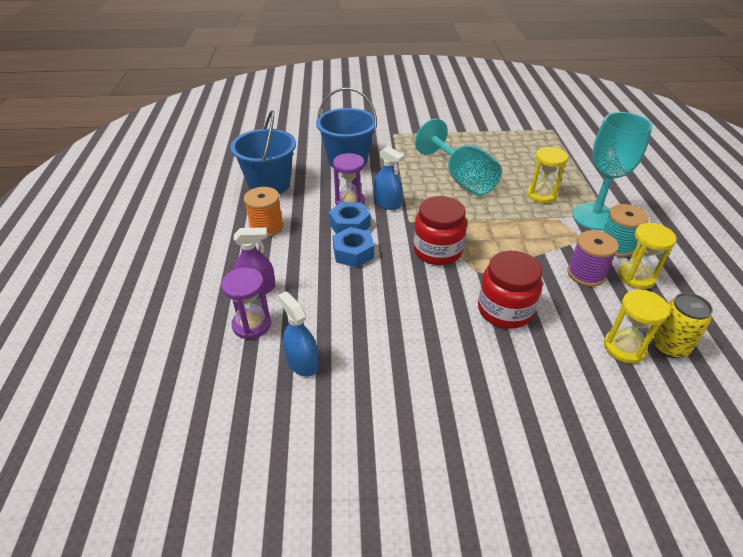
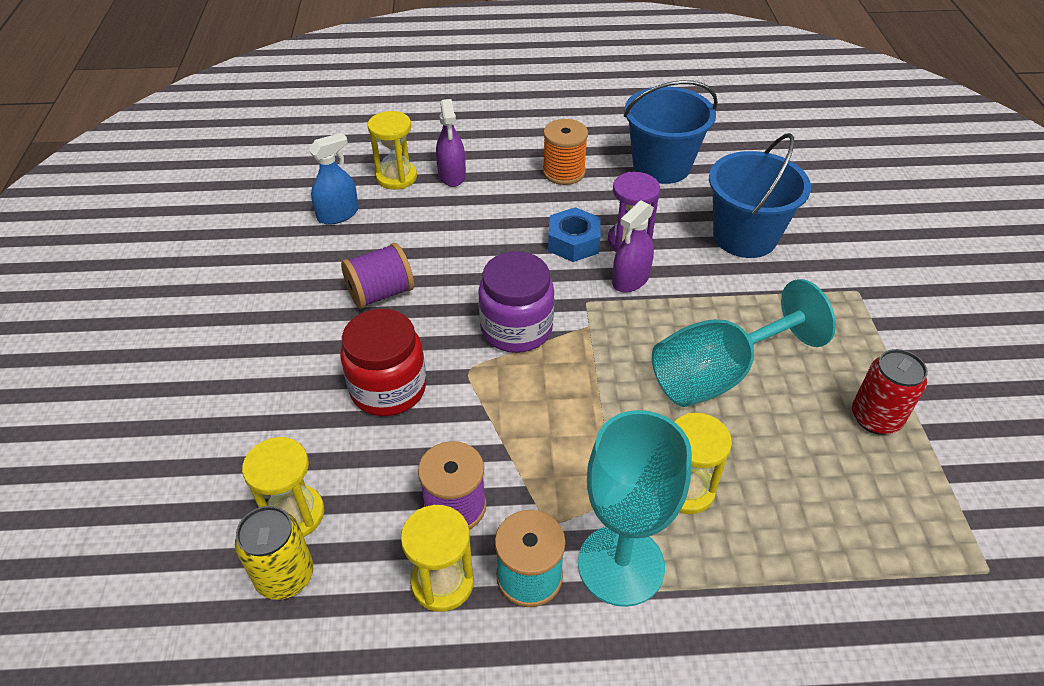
camera: 90 degrees right, 5 degrees up
purple hourglass [221,268,271,339] -> yellow hourglass [368,111,417,190]
blue nut [333,227,374,267] -> none
blue spray bottle [374,146,405,210] -> purple spray bottle [612,200,654,293]
red jar [413,196,467,265] -> purple jar [478,251,554,353]
none -> purple spool [341,243,414,309]
none -> red can [852,349,928,435]

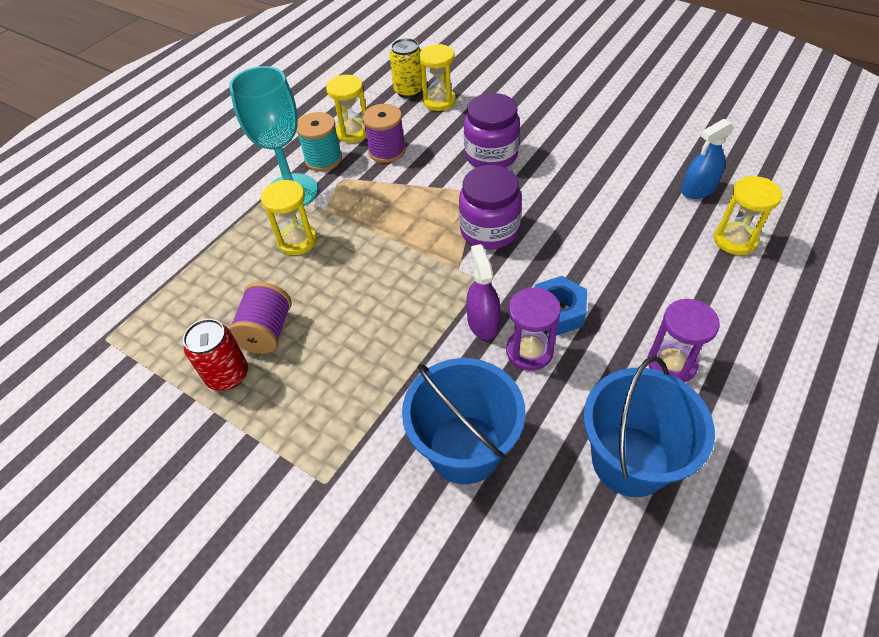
camera: 130 degrees right, 5 degrees up
blue spray bottle [309,133,359,225] -> blue spray bottle turned 60 degrees clockwise [681,119,734,199]
purple spool [341,243,414,309] -> purple spool moved to [229,282,291,354]
red jar [341,309,426,416] -> purple jar [464,93,520,168]
purple spray bottle [436,99,466,187] -> none
orange spool [543,119,588,185] -> purple hourglass [647,299,720,383]
turquoise goblet [652,279,836,407] -> none

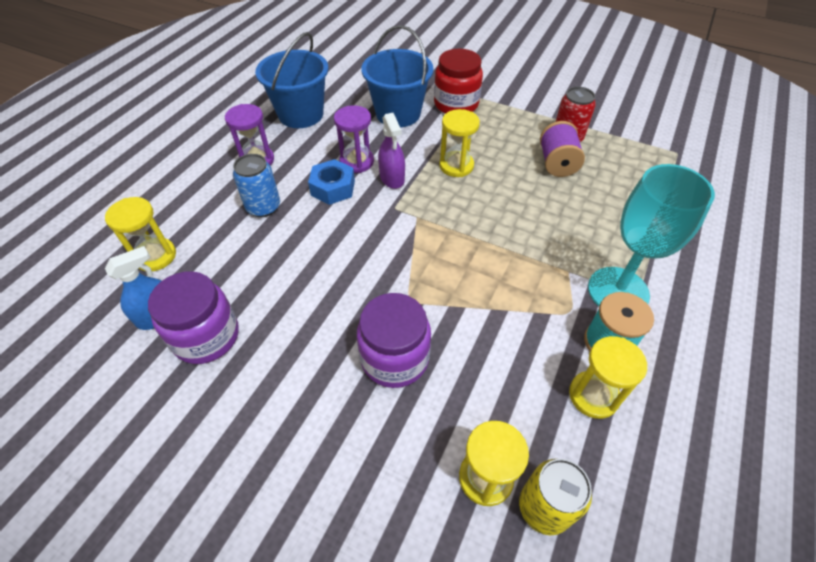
camera: 170 degrees right, 0 degrees up
yellow hourglass [261,180,317,255] -> yellow hourglass moved to [439,109,480,177]
purple spool [362,104,406,163] -> none
purple jar [459,165,522,250] -> purple jar moved to [148,271,239,364]
none -> blue can [233,154,280,217]
none -> red jar [434,49,483,114]

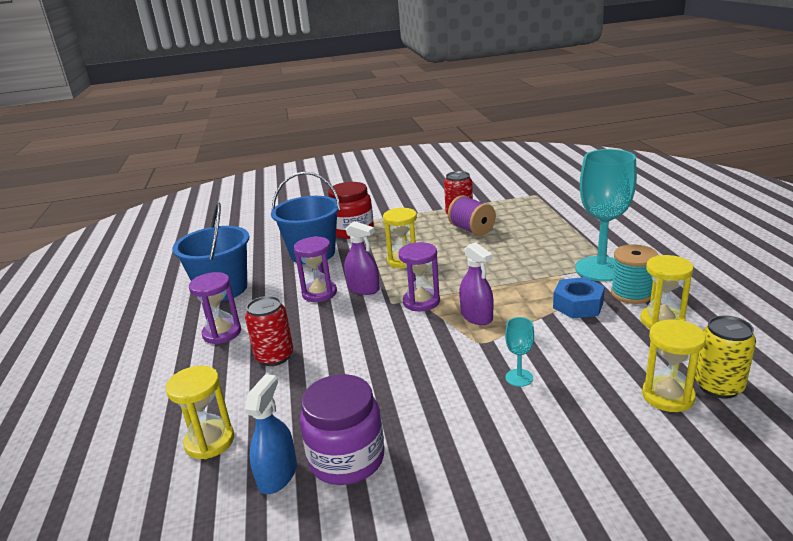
camera: 35 degrees left, 25 degrees down
blue can [233,154,280,217] -> red can [245,296,293,366]
blue nut [308,159,355,205] -> blue nut moved to [553,277,605,319]
purple jar [357,293,431,388] -> turquoise goblet [505,317,534,387]
none -> purple hourglass [398,242,440,311]
none -> purple spray bottle [459,242,494,325]

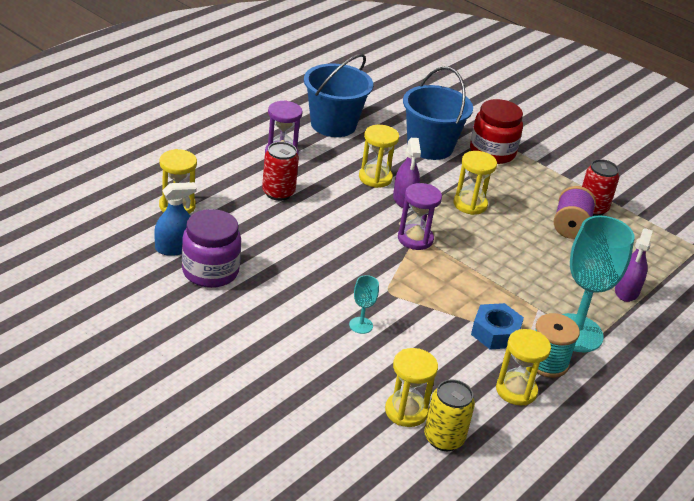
camera: 45 degrees right, 10 degrees up
purple hourglass [293,236,337,302] -> yellow hourglass [359,125,399,188]
purple spray bottle [459,242,494,325] -> purple spray bottle moved to [615,228,653,302]

